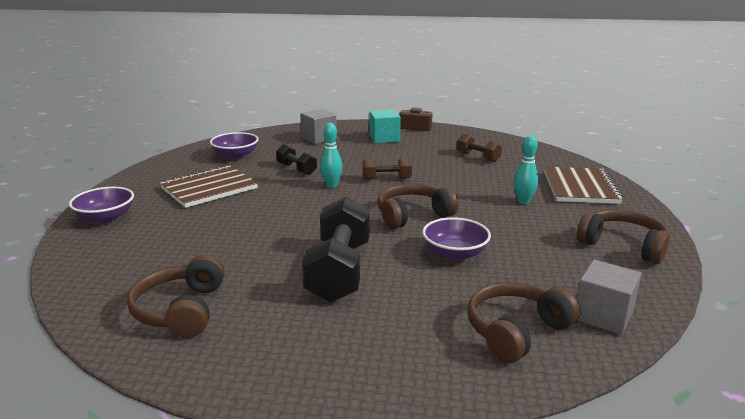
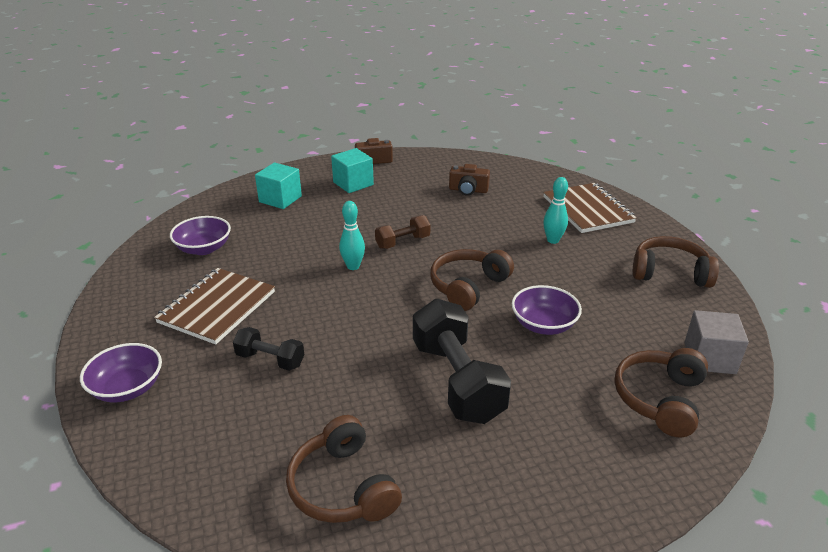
camera: 25 degrees left, 10 degrees up
black dumbbell [276,144,317,175] -> black dumbbell moved to [233,327,304,371]
grey cube [300,109,337,144] -> turquoise cube [255,162,302,209]
brown dumbbell [456,134,502,162] -> brown camera [449,164,490,196]

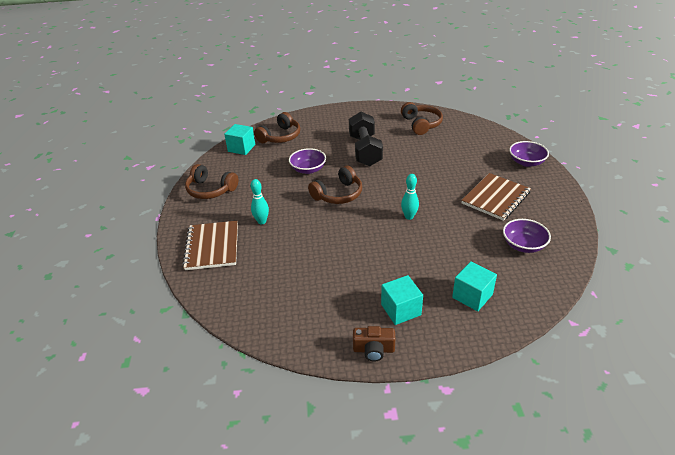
camera: 165 degrees left, 5 degrees up
black dumbbell [233,327,304,371] -> none
brown dumbbell [375,215,430,249] -> none
brown camera [449,164,490,196] -> none
grey cube [684,310,749,374] -> turquoise cube [224,124,255,155]

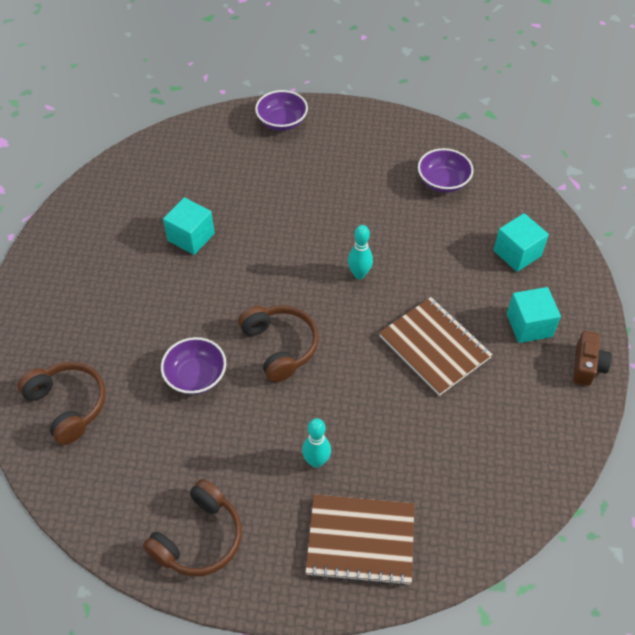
camera: 80 degrees left, 15 degrees up
turquoise cube [224,124,255,155] -> turquoise cube moved to [163,197,215,255]
black dumbbell [349,112,383,166] -> none
brown headphones [401,102,443,135] -> none
brown notebook [461,173,531,221] -> brown notebook moved to [379,297,493,396]

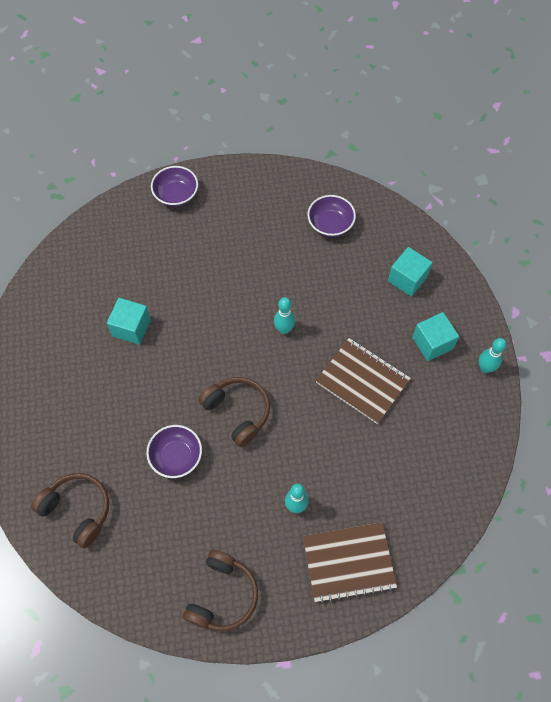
camera: 15 degrees left, 10 degrees up
brown camera [573,331,612,386] -> turquoise bowling pin [479,338,507,373]

